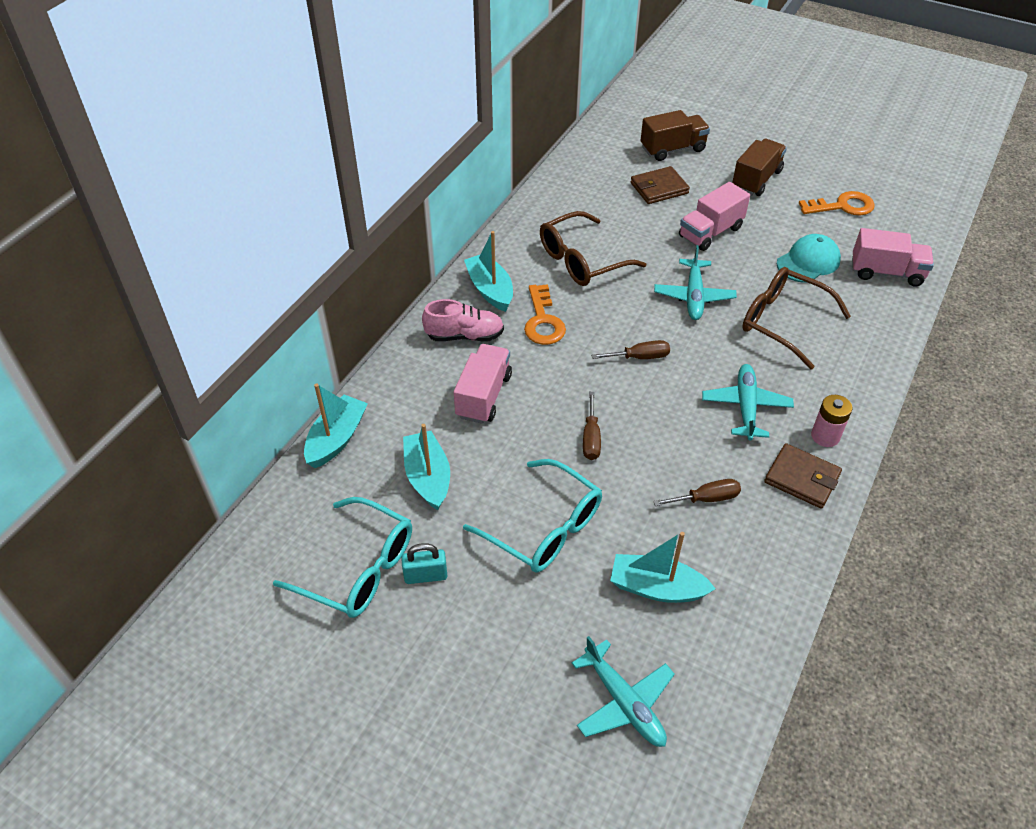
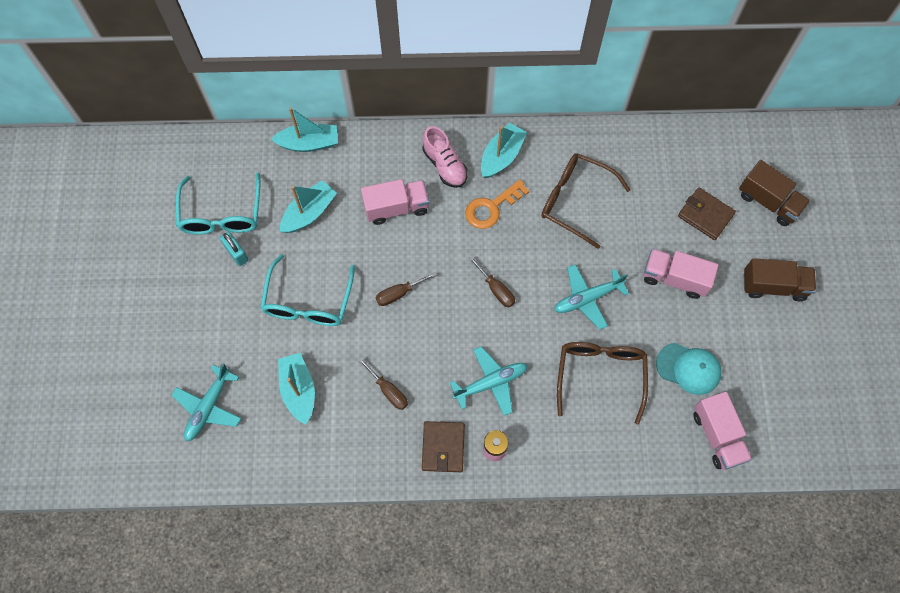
camera: 60 degrees right, 20 degrees up
orange key [799,191,875,215] -> none

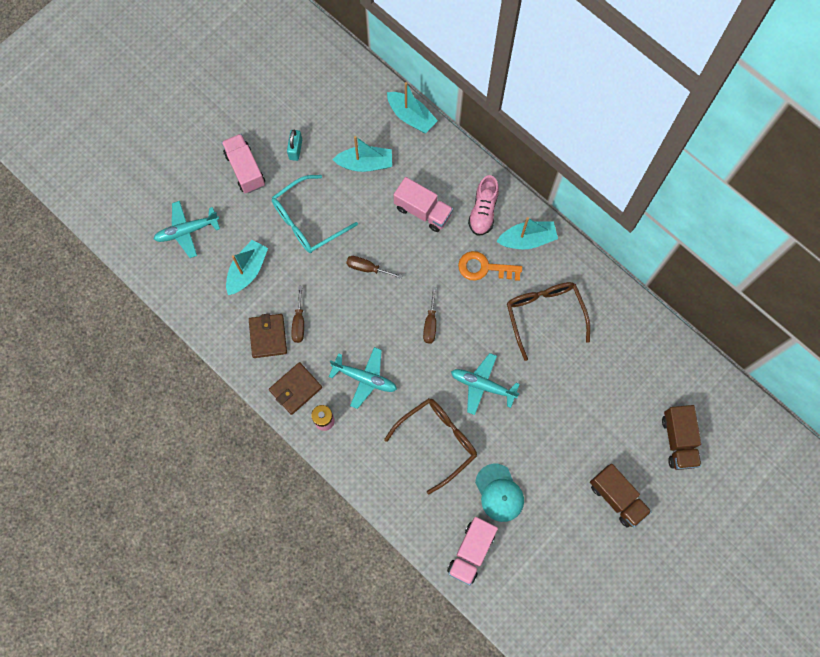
camera: 45 degrees right, 5 degrees up
turquoise glasses [176,173,260,235] -> none
pink truck [644,249,719,299] -> pink truck moved to [221,134,265,193]
brown wallet [678,188,736,240] -> brown wallet moved to [249,314,287,358]

